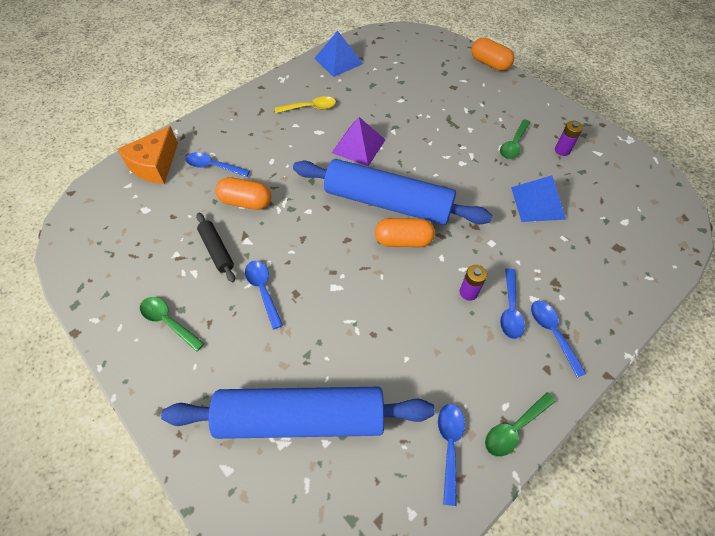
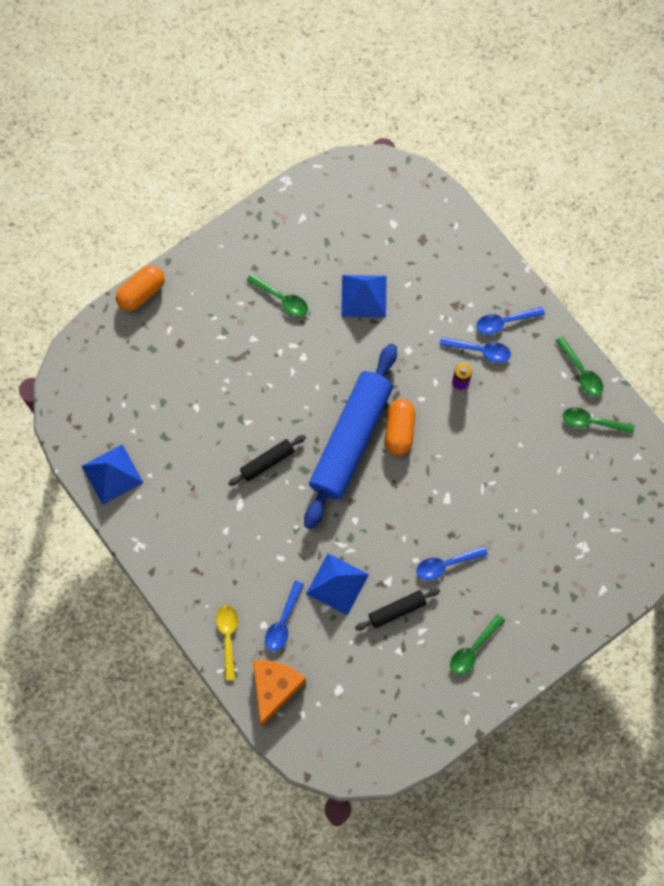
camera: 85 degrees left, 15 degrees up
orange cheese [117,126,178,184] -> orange cheese turned 105 degrees counterclockwise [253,660,306,727]
blue rolling pin [161,387,435,439] -> none
orange capsule [215,177,271,210] -> blue pyramid [306,553,369,616]
yellow spoon [275,96,336,113] -> yellow spoon moved to [216,605,238,681]
purple pyramid [332,117,386,166] -> black rolling pin [228,435,306,486]
blue spoon [438,404,465,506] -> green spoon [563,407,635,434]
purple battery [555,121,583,156] -> none

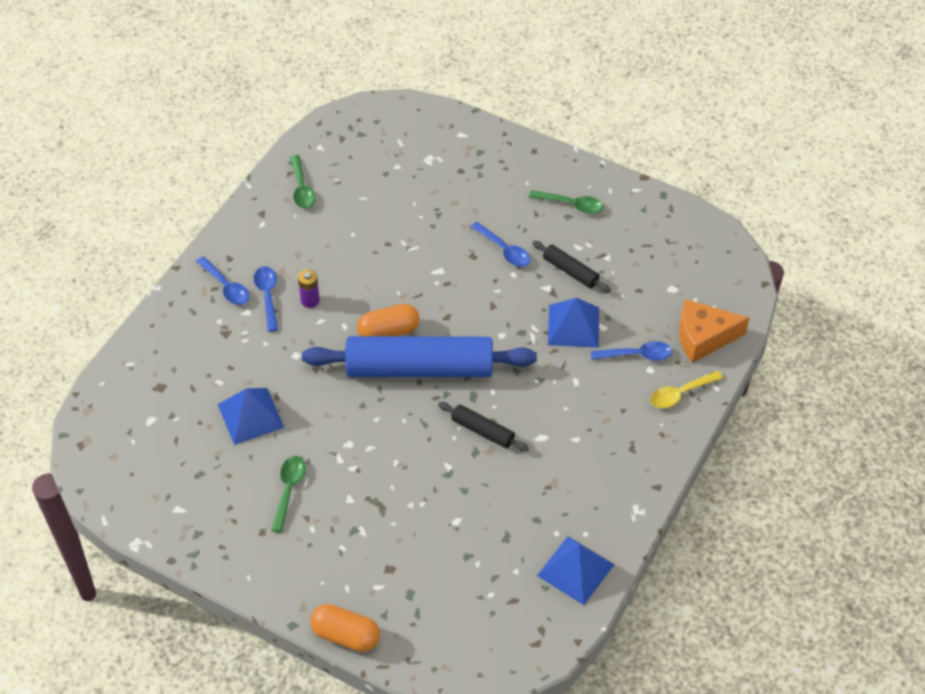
camera: 115 degrees left, 20 degrees down
green spoon [556,336,603,396] -> none

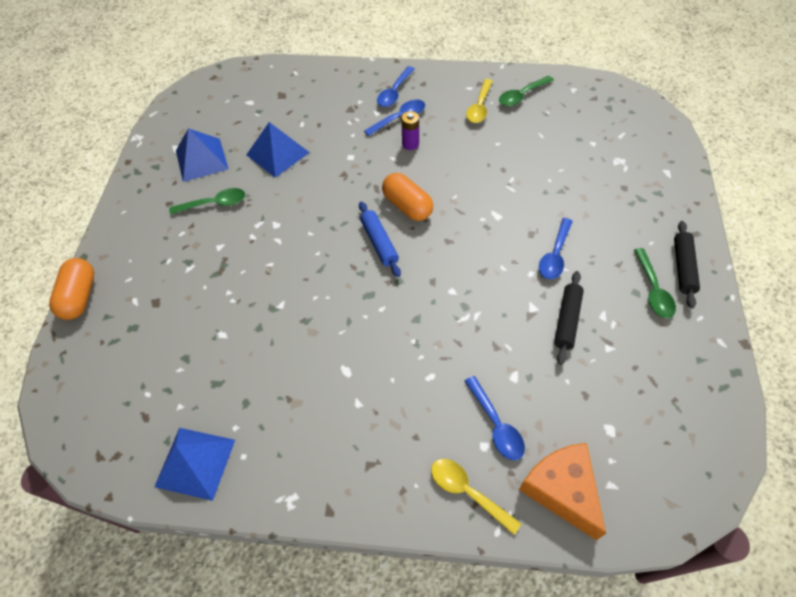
camera: 70 degrees right, 5 degrees up
blue rolling pin [302,336,537,377] -> blue rolling pin [359,201,401,277], size x0.44
black rolling pin [438,402,529,451] -> black rolling pin moved to [674,221,700,309]
blue pyramid [548,298,599,348] -> blue pyramid moved to [176,128,228,182]
none -> yellow spoon [466,79,493,123]

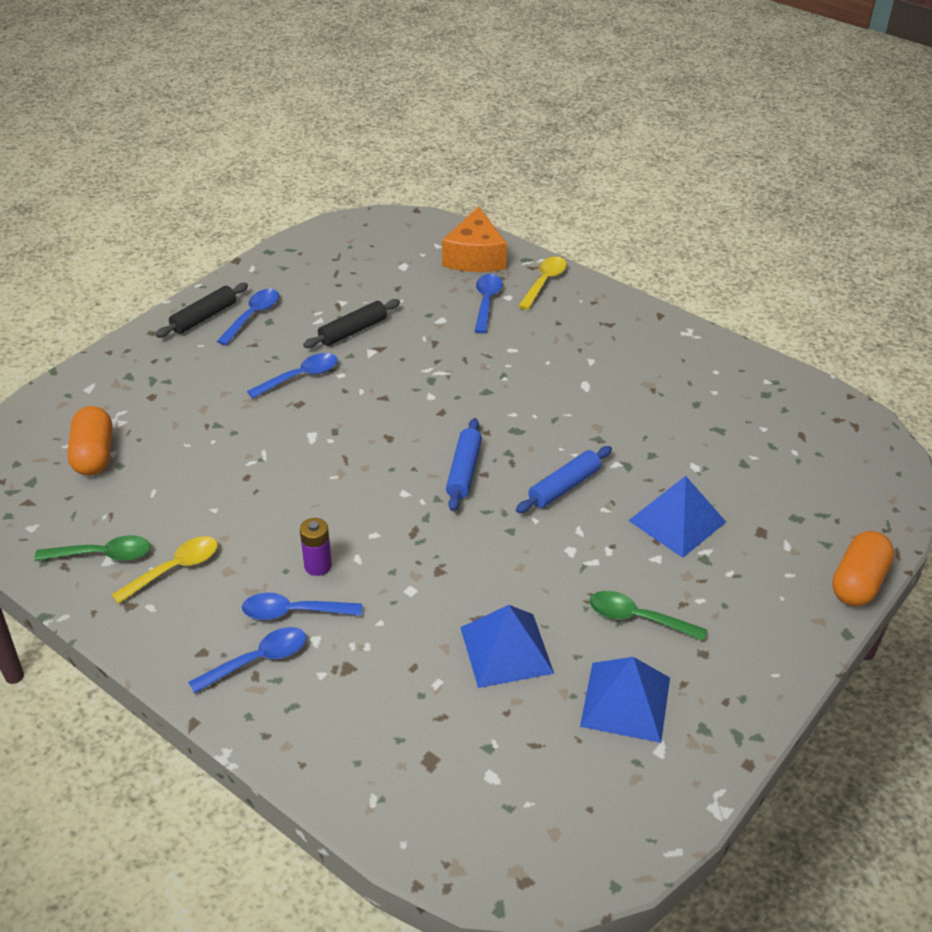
camera: 150 degrees left, 15 degrees down
blue pyramid [154,428,235,501] -> blue pyramid moved to [628,476,726,558]
orange capsule [382,173,433,221] -> orange capsule moved to [68,406,112,475]
yellow spoon [431,459,521,535] -> yellow spoon turned 135 degrees counterclockwise [518,256,567,310]
green spoon [634,248,676,318] -> blue spoon [217,289,279,345]
none -> blue rolling pin [516,446,612,513]

